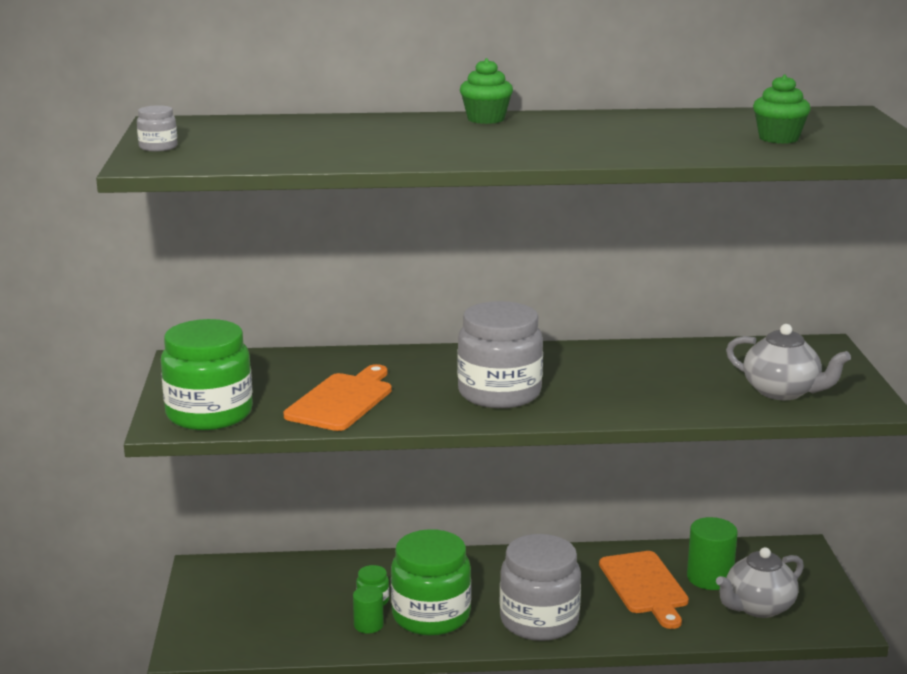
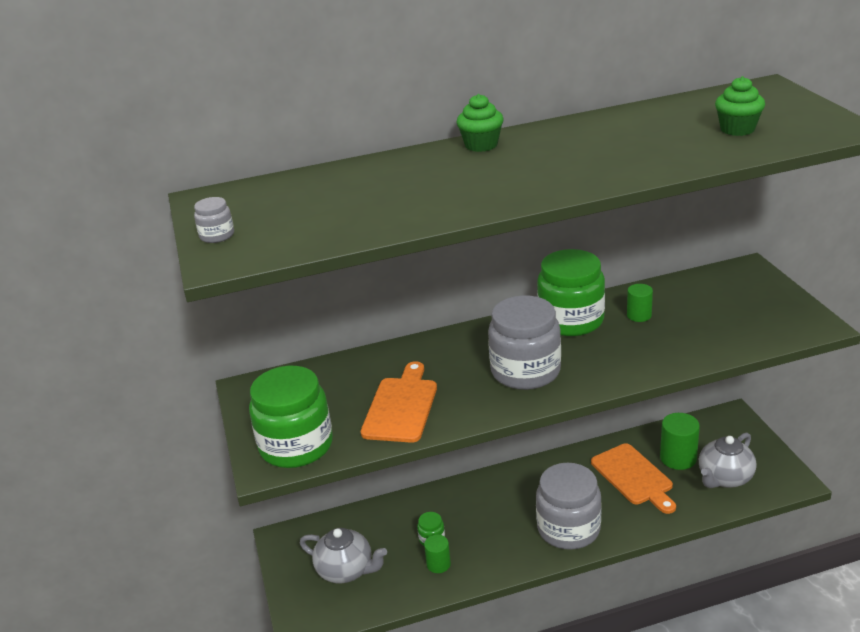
camera: 10 degrees left, 10 degrees up
green jar [391,529,471,636] -> green jar moved to [537,249,605,336]
grey teapot [726,324,851,400] -> grey teapot moved to [300,528,387,583]
none -> green cylinder [627,284,653,322]

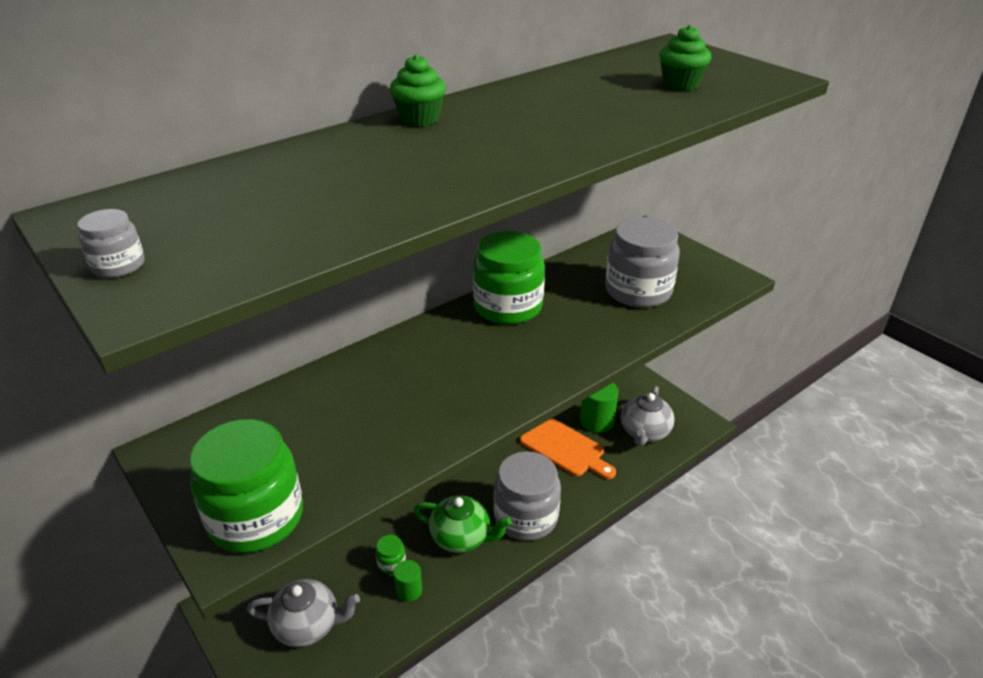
camera: 25 degrees left, 5 degrees up
orange cutting board [361,361,437,443] -> none
grey jar [488,296,561,390] -> grey jar moved to [605,217,680,308]
green cylinder [627,284,653,322] -> none
none -> green teapot [413,495,512,553]

